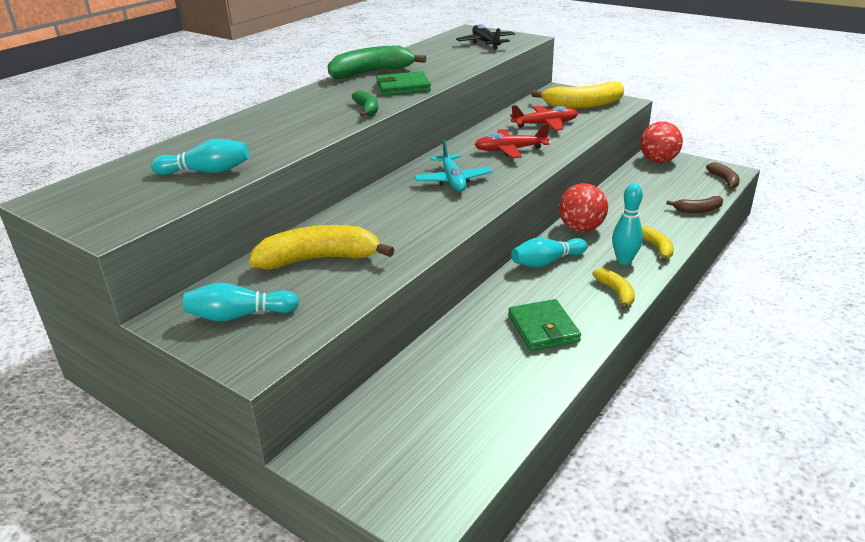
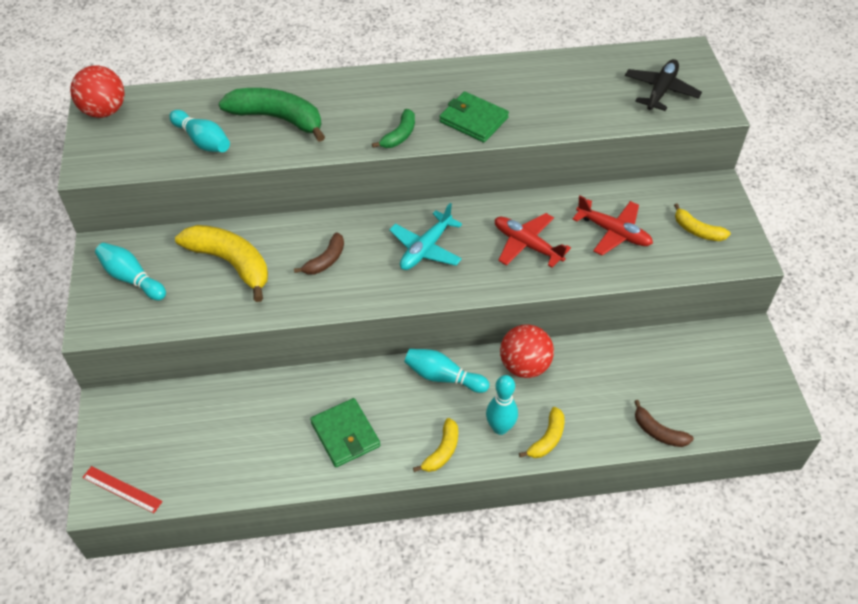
camera: 45 degrees right, 20 degrees up
green banana [327,45,426,79] -> green banana moved to [218,88,325,142]
green wallet [508,299,581,351] -> green wallet turned 60 degrees counterclockwise [310,398,380,467]
yellow banana [531,82,624,109] -> yellow banana [674,203,731,241], size x0.53
red ball [640,121,683,163] -> red ball moved to [70,66,125,118]
brown banana [706,162,740,189] -> brown banana moved to [294,232,344,275]
none -> red ruler [82,466,163,513]

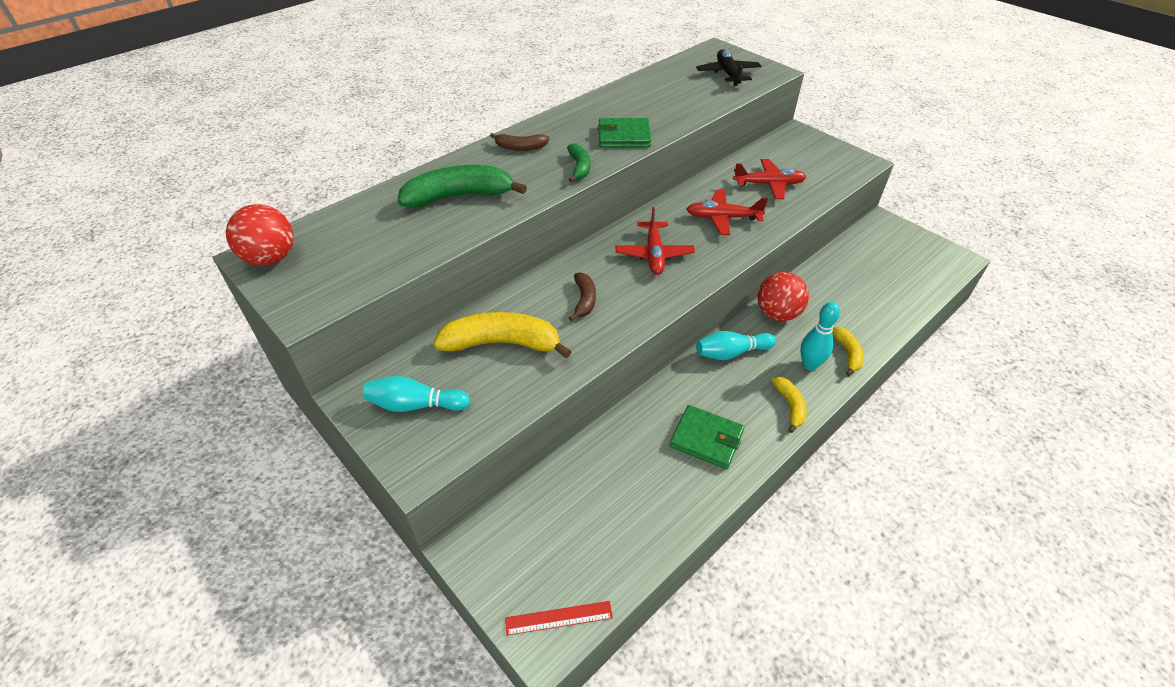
camera: 35 degrees left, 5 degrees down
turquoise bowling pin [169,110,230,152] -> none
turquoise plane [389,203,462,270] -> red plane [616,207,695,275]
brown banana [634,400,694,447] -> brown banana moved to [490,133,549,151]
yellow banana [674,203,731,241] -> none

